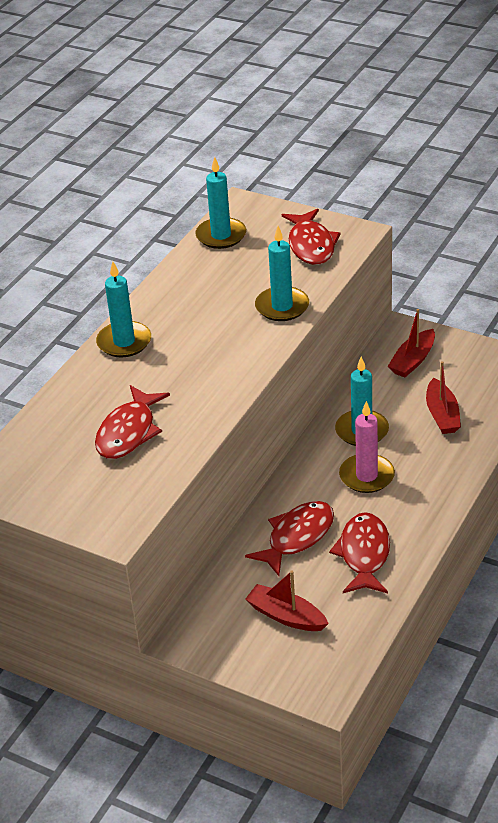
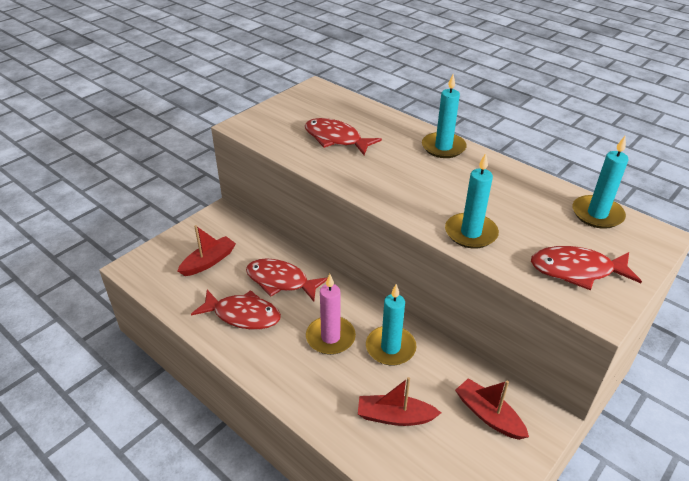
camera: 100 degrees right, 0 degrees up
red fish [245,501,334,576] -> red fish turned 150 degrees clockwise [246,258,328,301]

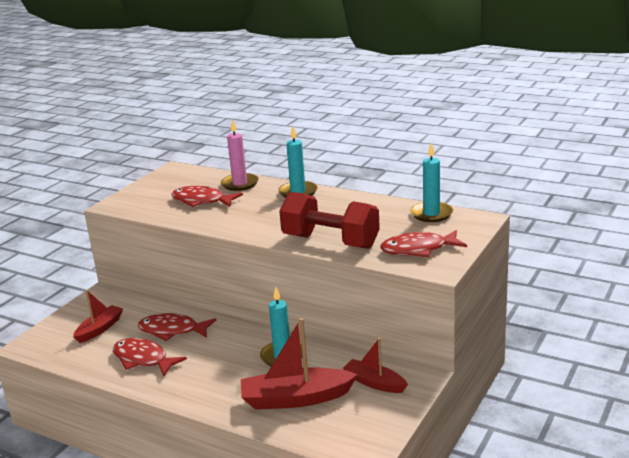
camera: 10 degrees left, 15 degrees down
red fish [191,290,281,329] -> red fish turned 150 degrees counterclockwise [113,338,187,376]
pink candle [306,274,356,355] -> pink candle moved to [221,119,259,191]
red boat [358,377,441,426] -> red boat [241,318,358,410], size x1.63
turquoise candle [445,153,499,248] -> red dumbbell [279,192,380,249]

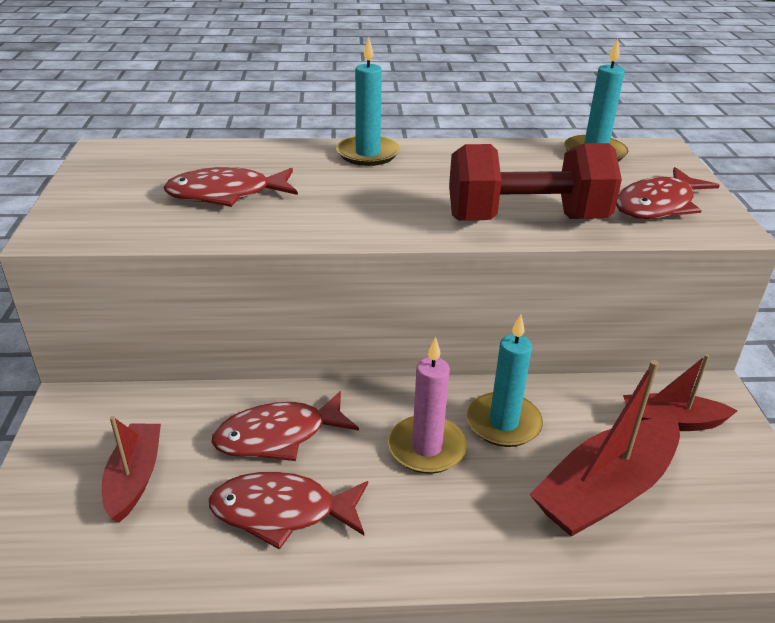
camera: 35 degrees left, 10 degrees up
pink candle [221,119,259,191] -> pink candle moved to [388,337,467,474]

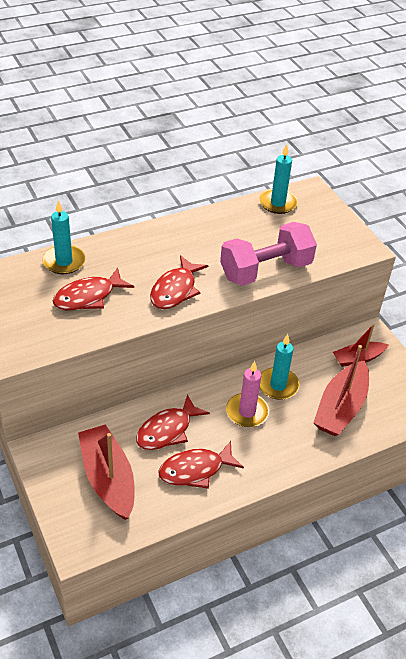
camera: 25 degrees left, 10 degrees up
red boat [102,416,161,522] -> red boat [78,424,135,520], size x1.63
turquoise candle [336,37,400,166] -> turquoise candle moved to [42,200,86,274]
red dumbbell [449,143,622,221] -> pink dumbbell [220,222,317,286]
red fish [616,167,720,219] -> red fish moved to [150,255,209,309]

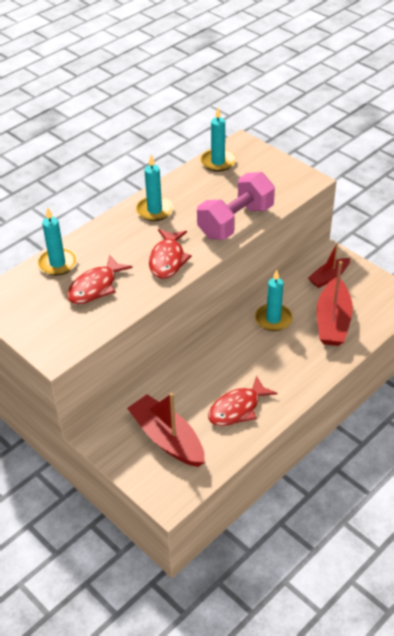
camera: 15 degrees left, 0 degrees up
red fish [136,394,210,450] -> none
pink candle [226,361,269,427] -> none
none -> turquoise candle [136,155,174,221]

